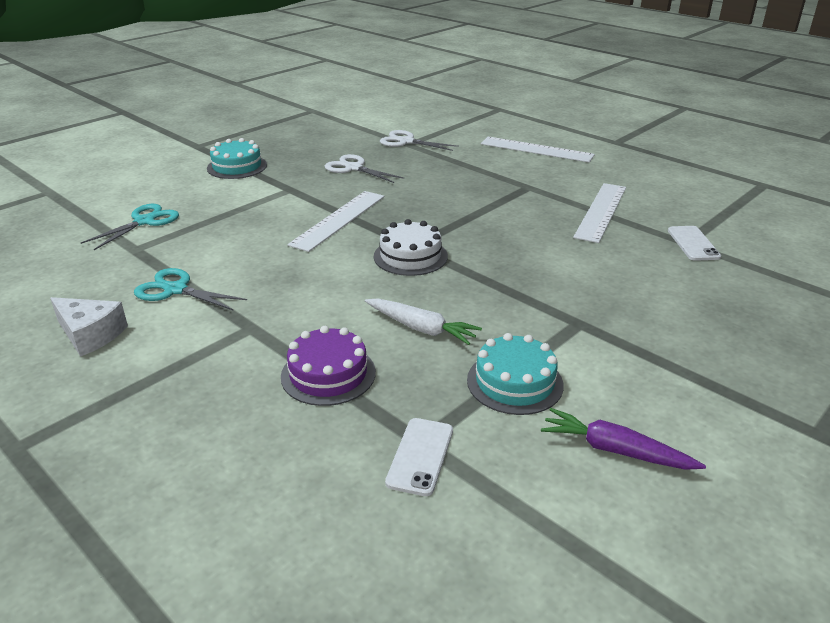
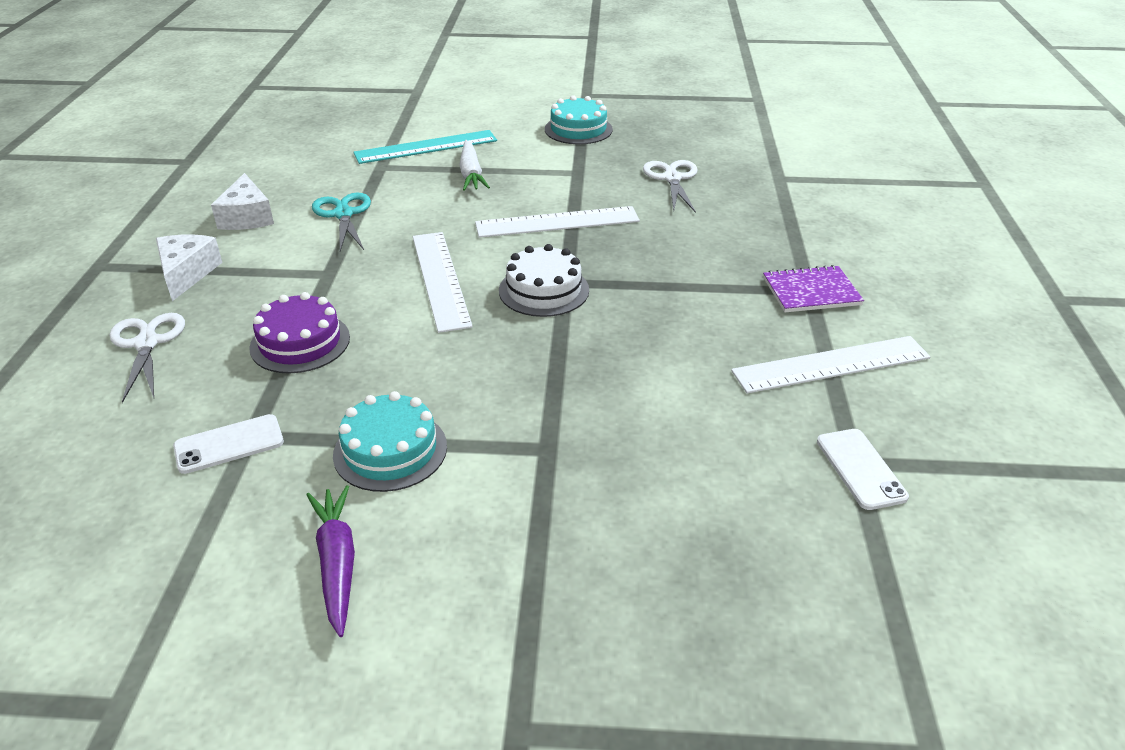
camera: 50 degrees right, 5 degrees up
turquoise scissors [81,204,179,250] -> turquoise ruler [353,130,497,164]
white carrot [365,298,482,345] -> white carrot moved to [459,140,490,191]
white scissors [380,130,459,151] -> white scissors moved to [110,313,185,403]
white ruler [481,137,595,162] -> white ruler moved to [413,232,473,333]
white phone [668,226,721,261] -> white phone turned 60 degrees counterclockwise [817,429,909,510]
none -> white cheese [156,234,223,301]
none -> purple notebook [763,265,864,312]

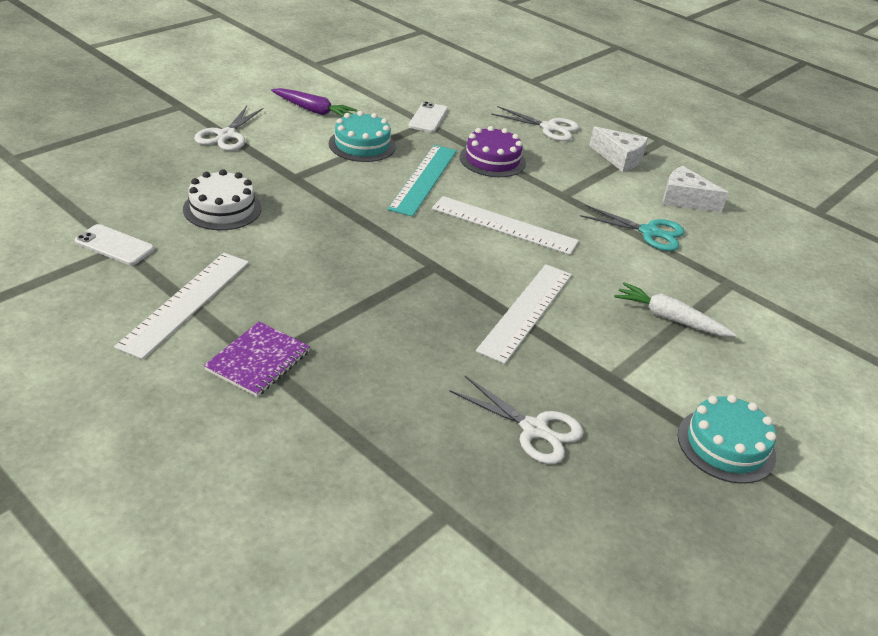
camera: 125 degrees right, 0 degrees up
turquoise ruler [353,130,497,164] -> turquoise ruler moved to [388,145,457,217]
white cake [499,244,589,317] -> white cake moved to [183,169,262,230]
none -> white scissors [194,106,264,151]

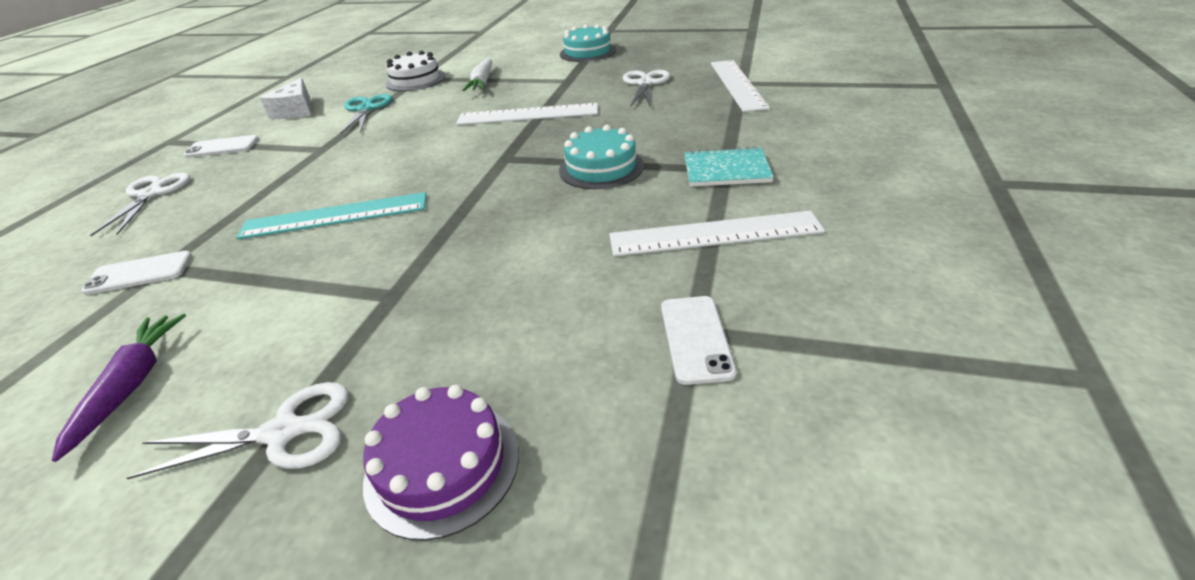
camera: 110 degrees left, 0 degrees up
white cake [183,169,262,230] -> white cake moved to [386,51,446,91]
purple notebook [204,322,310,397] -> turquoise notebook [684,147,774,187]
turquoise cake [329,111,396,162] -> turquoise cake moved to [559,125,644,189]
white ruler [432,196,579,255] -> white ruler moved to [711,60,770,112]
purple cake [460,126,526,177] -> purple cake moved to [363,385,519,541]
white cheese [589,126,648,172] -> white phone [184,135,258,158]

